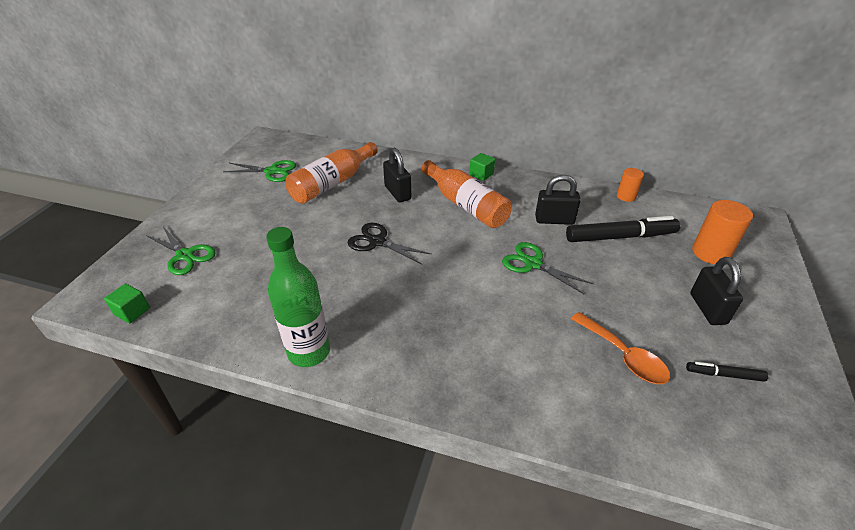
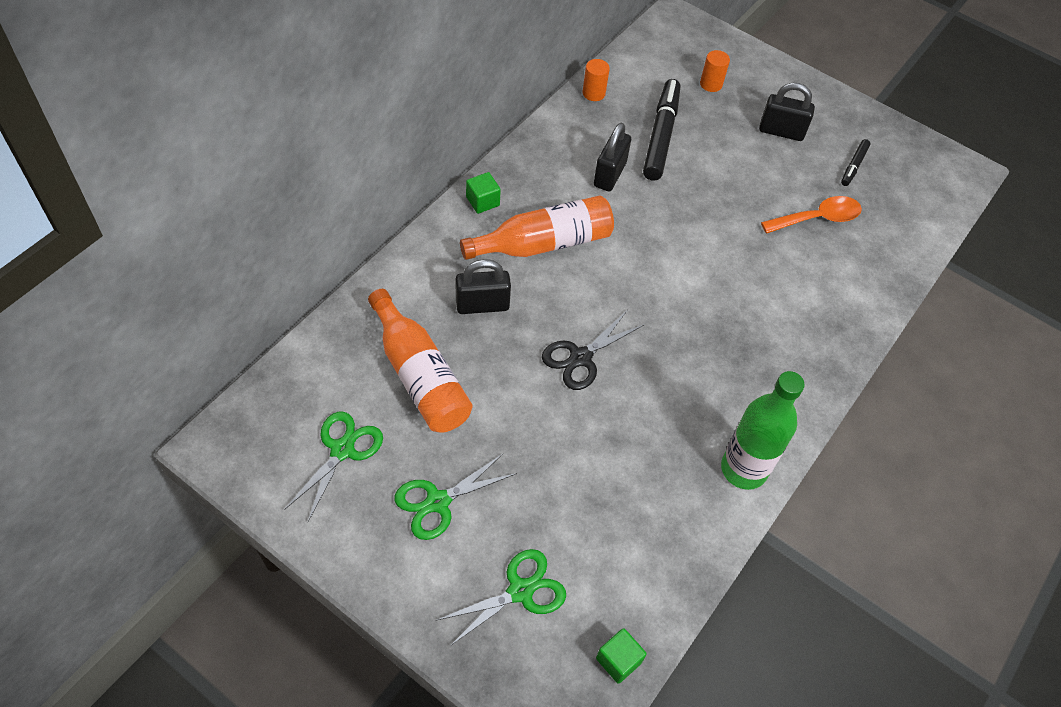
camera: 75 degrees left, 15 degrees up
green scissors [502,242,594,295] -> green scissors moved to [395,453,517,540]
orange cylinder [692,200,753,264] -> orange cylinder [700,50,730,92], size x0.60

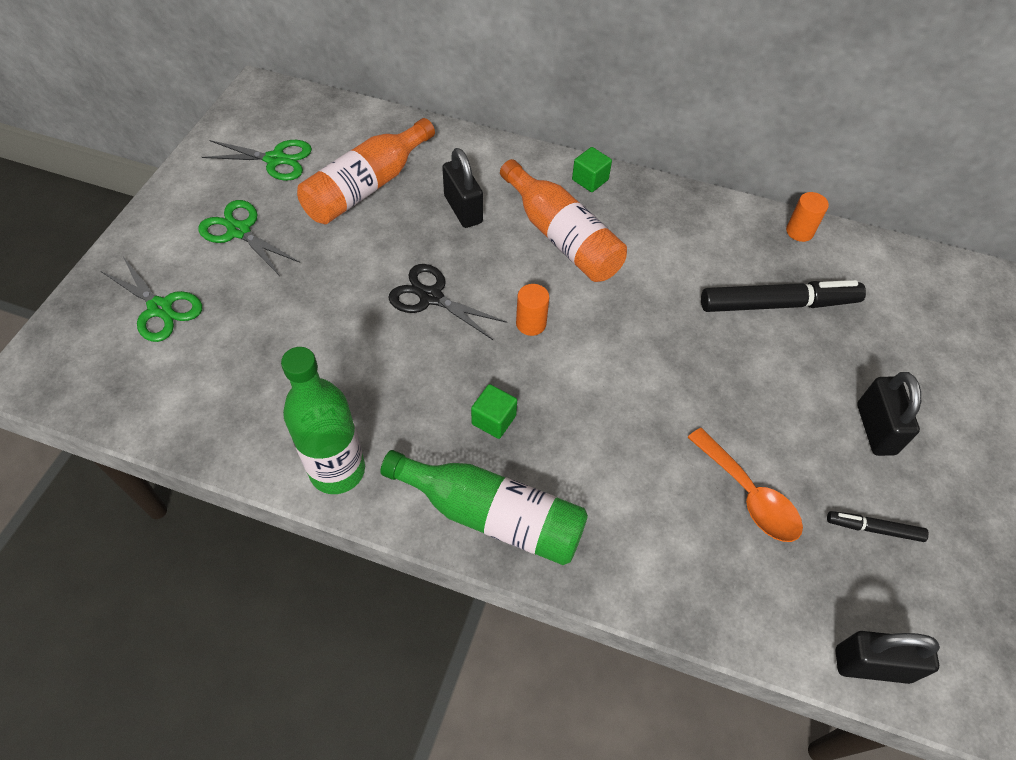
camera: 75 degrees right, 0 degrees up
black padlock [594,123,631,191] -> black padlock moved to [835,631,940,684]
green cube [596,628,647,684] -> green cube moved to [471,384,517,439]
orange cylinder [700,50,730,92] -> orange cylinder moved to [516,284,549,336]
none -> green bottle [380,450,588,565]

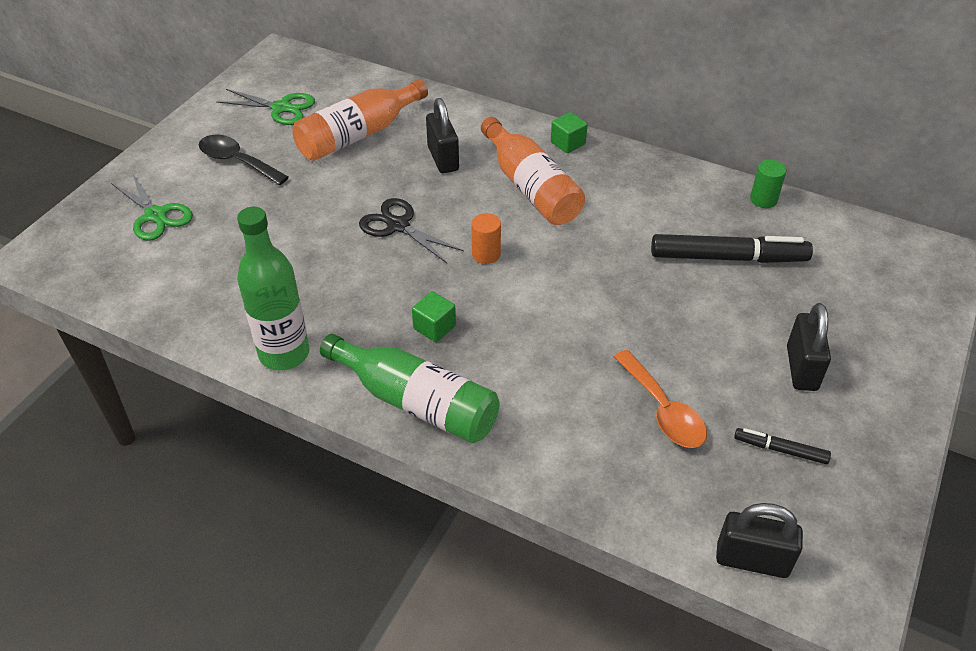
camera: 10 degrees right, 10 degrees down
green scissors [198,200,300,276] -> black spoon [199,135,289,185]
orange cylinder [786,192,829,242] -> green cylinder [750,160,786,208]

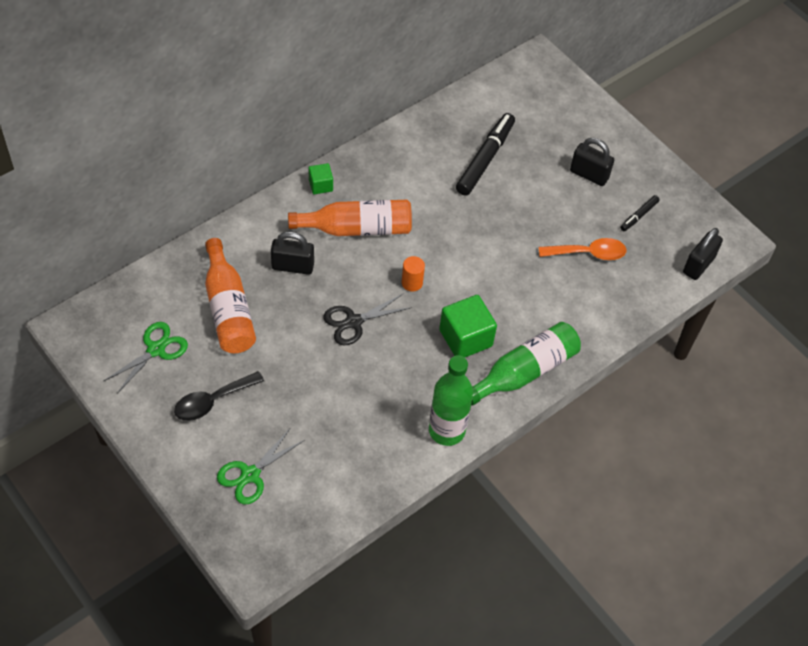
camera: 70 degrees left, 10 degrees up
green scissors [111,173,193,241] -> green scissors turned 150 degrees clockwise [217,429,304,505]
green cube [412,291,456,342] -> green cube [439,295,497,358], size x1.84
green cylinder [750,160,786,208] -> none

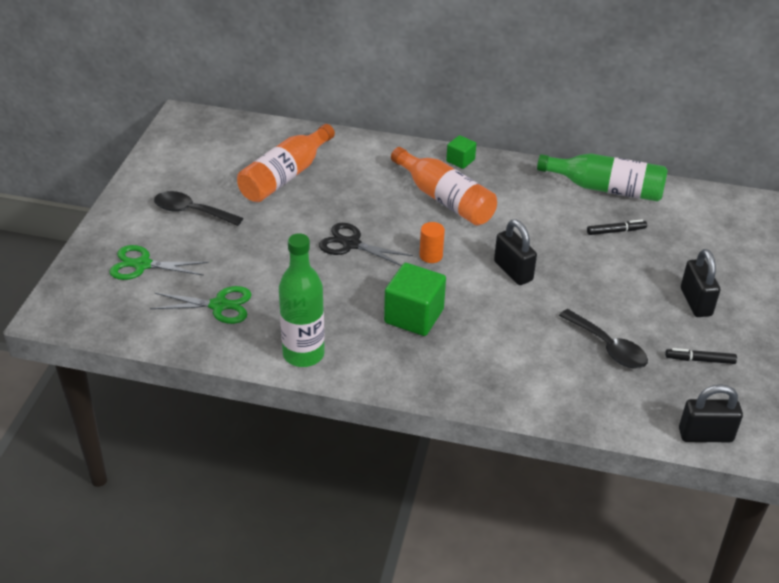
camera: 55 degrees right, 15 degrees down
green scissors [104,322,188,394] -> green scissors moved to [150,286,251,324]
black padlock [271,232,314,275] -> black padlock moved to [494,219,537,285]
black marker [456,113,515,195] -> black marker [587,219,647,235], size x0.50
green bottle [471,322,581,405] -> green bottle moved to [537,153,668,202]
orange spoon [539,238,627,260] -> black spoon [559,309,648,369]

